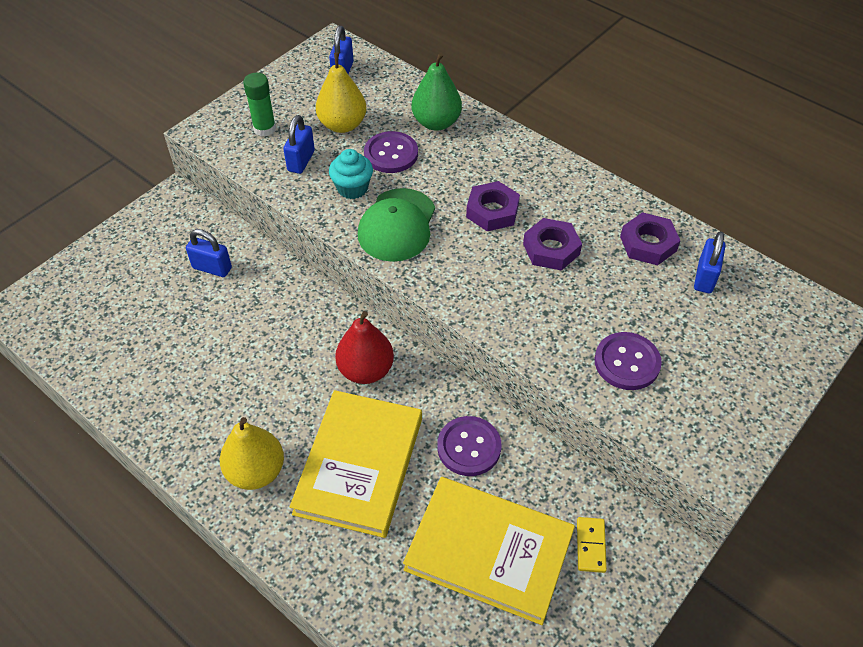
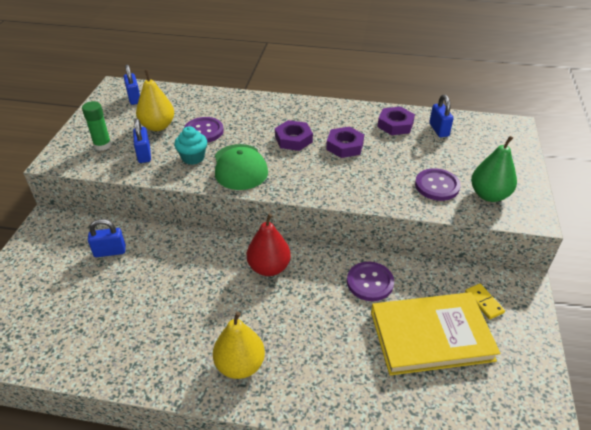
camera: 30 degrees left, 10 degrees down
yellow book [290,390,422,538] -> none
green pear [412,53,462,131] -> green pear moved to [471,136,517,202]

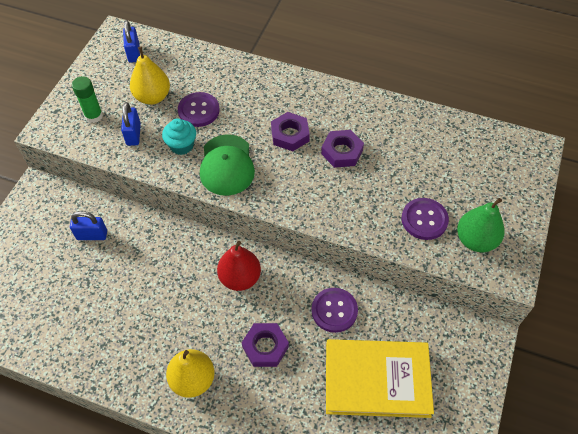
camera: 10 degrees right, 15 degrees up
purple nut [377,107,415,135] -> purple nut moved to [242,323,289,367]
blue padlock [429,95,454,137] -> none
yellow domino [465,284,505,319] -> none

